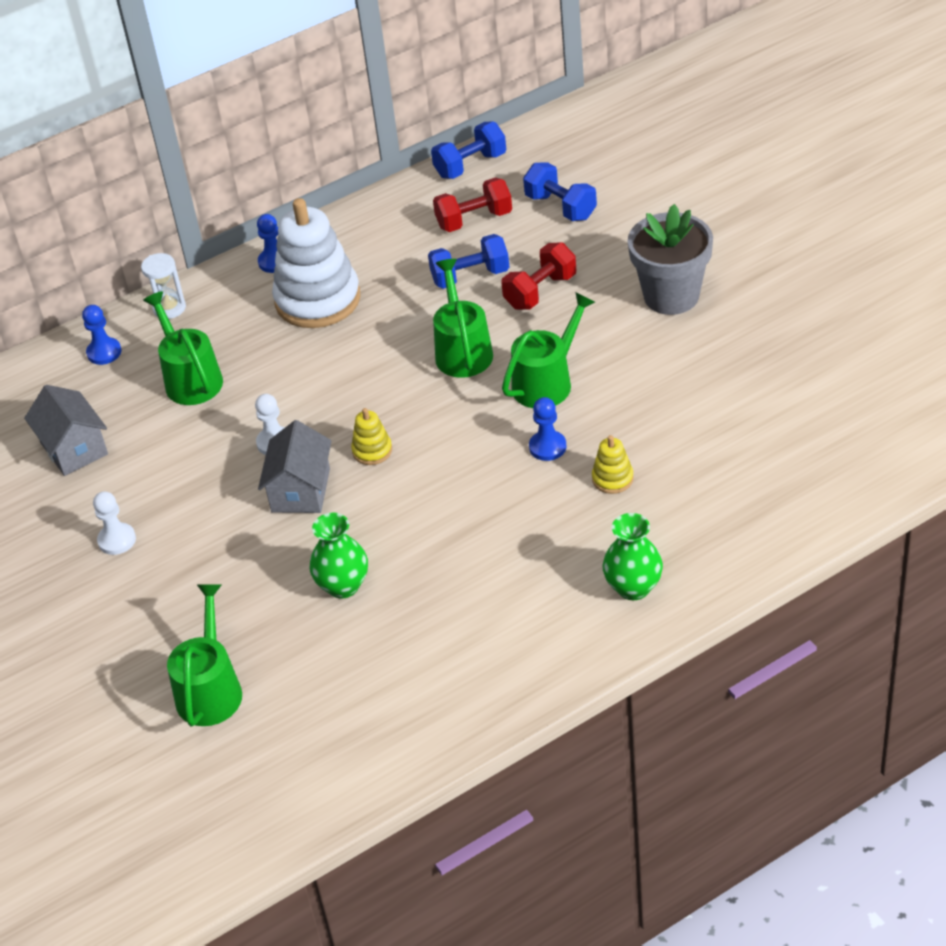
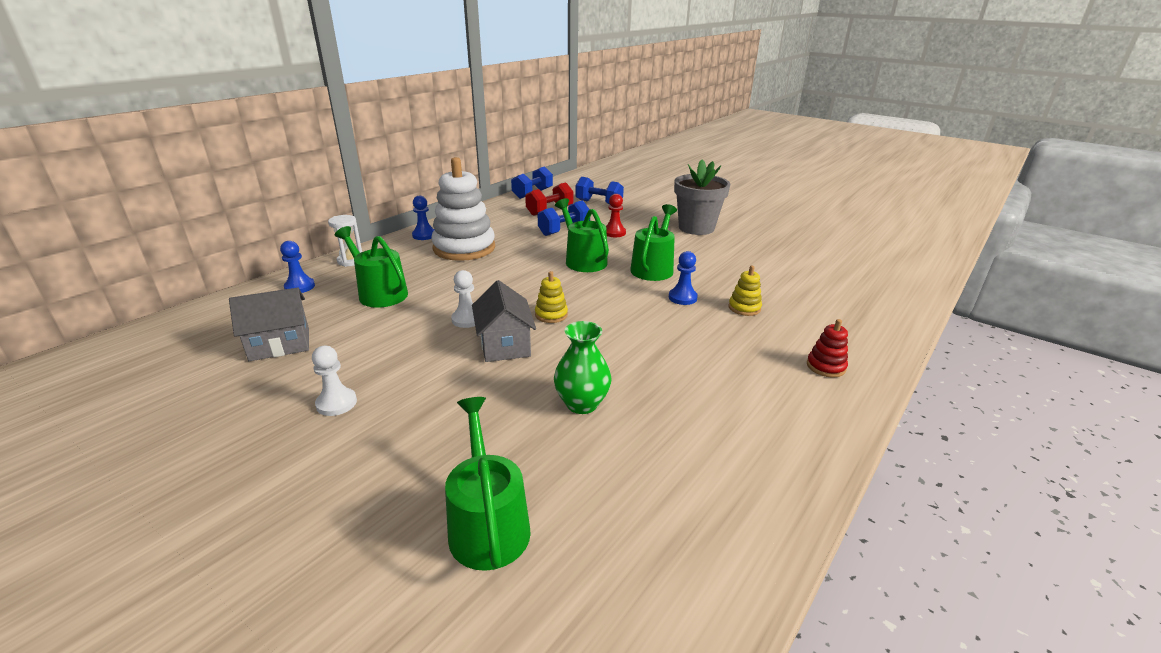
camera: 25 degrees left, 15 degrees down
grey house [24,385,108,476] -> grey house turned 60 degrees counterclockwise [229,288,309,361]
red dumbbell [501,242,576,310] -> red pawn [606,194,626,237]
green vase [603,513,663,600] -> red stacking toy [807,319,848,378]

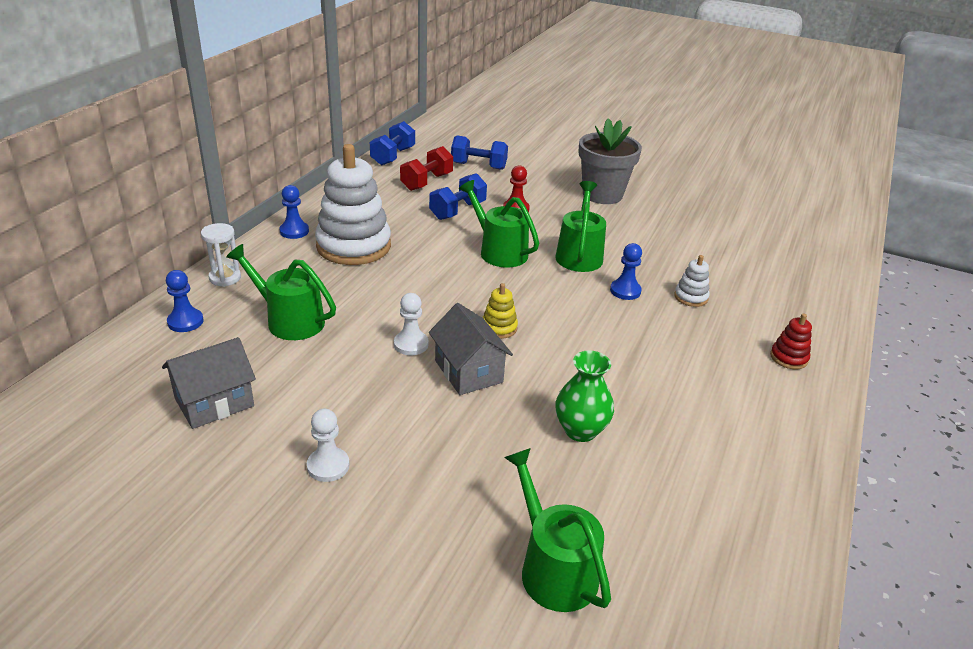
camera: 15 degrees left, 5 degrees up
yellow stacking toy [729,266,762,316] -> white stacking toy [674,255,710,307]

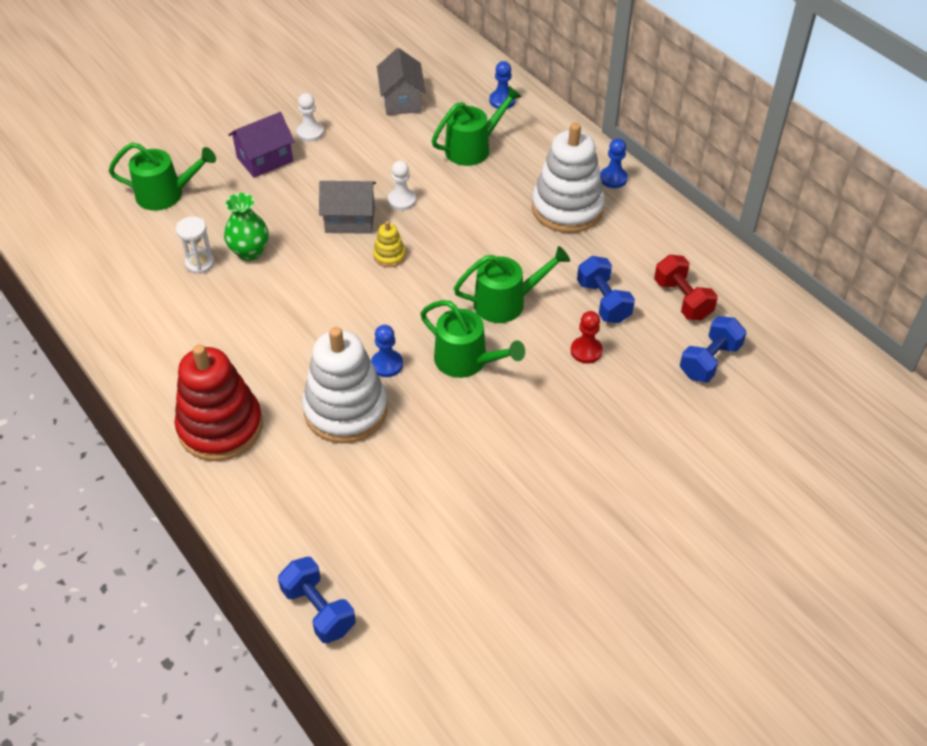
camera: 120 degrees right, 15 degrees up
white hourglass [201,223,241,287] -> white hourglass moved to [176,217,215,274]
blue dumbbell [370,121,415,166] -> blue dumbbell moved to [278,557,356,643]
grey flower pot [578,118,642,204] -> none
white stacking toy [674,255,710,307] -> white stacking toy [302,327,388,443], size x2.33
red stacking toy [770,313,812,369] -> red stacking toy [175,344,263,461], size x2.33
none -> purple house [228,112,295,178]

